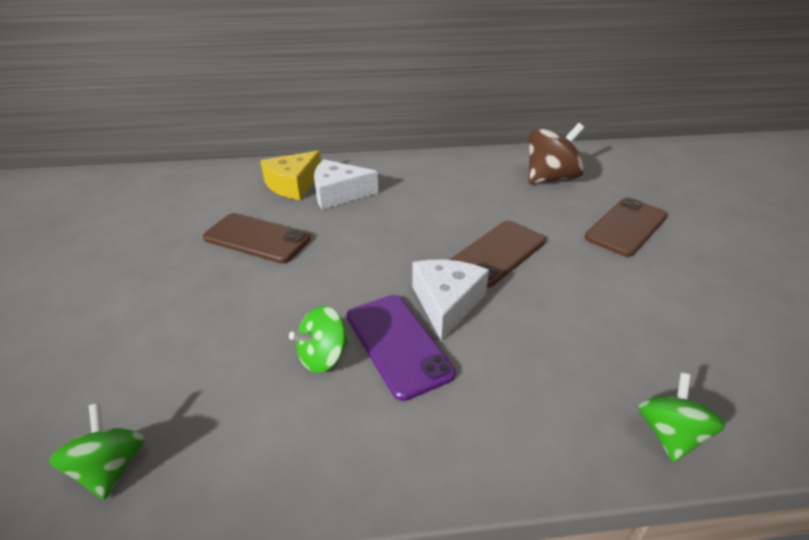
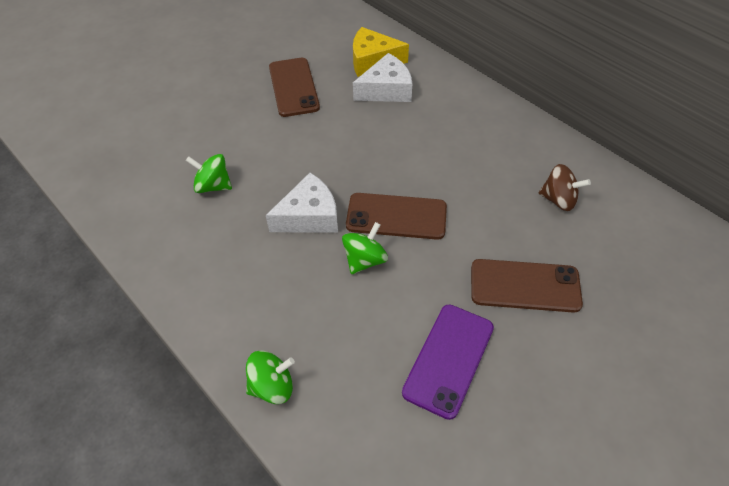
camera: 55 degrees right, 15 degrees up
green spinning top [49,403,145,500] -> green spinning top moved to [342,222,388,274]
white cheese [314,159,378,210] -> white cheese turned 105 degrees clockwise [353,53,412,102]
purple phone [347,295,456,401] -> purple phone moved to [402,304,494,420]
brown spinning top [528,123,584,184] -> brown spinning top [539,164,591,211], size x0.63

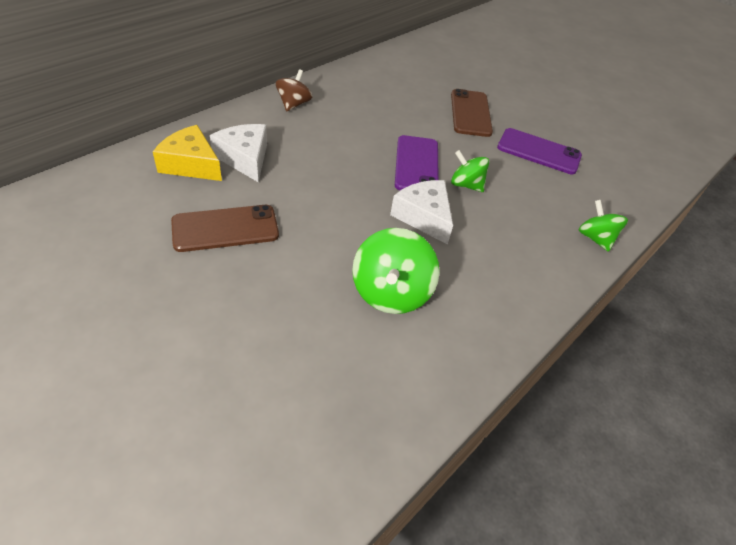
camera: 100 degrees left, 5 degrees down
green spinning top [186,154,232,193] -> green spinning top [352,228,440,314], size x1.59
brown phone [346,193,447,240] -> purple phone [395,135,439,190]
yellow cheese [353,27,409,77] -> yellow cheese turned 120 degrees clockwise [153,125,222,181]
brown spinning top [539,164,591,211] -> brown spinning top moved to [276,69,312,111]

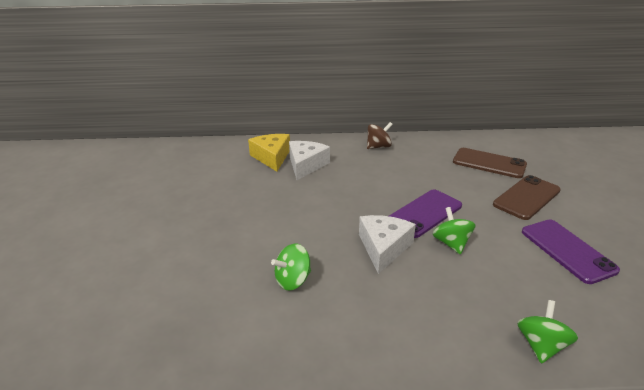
camera: 50 degrees right, 15 degrees down
brown phone [171,205,279,252] -> brown phone moved to [453,148,527,178]
green spinning top [352,228,440,314] -> green spinning top [271,244,311,290], size x0.63

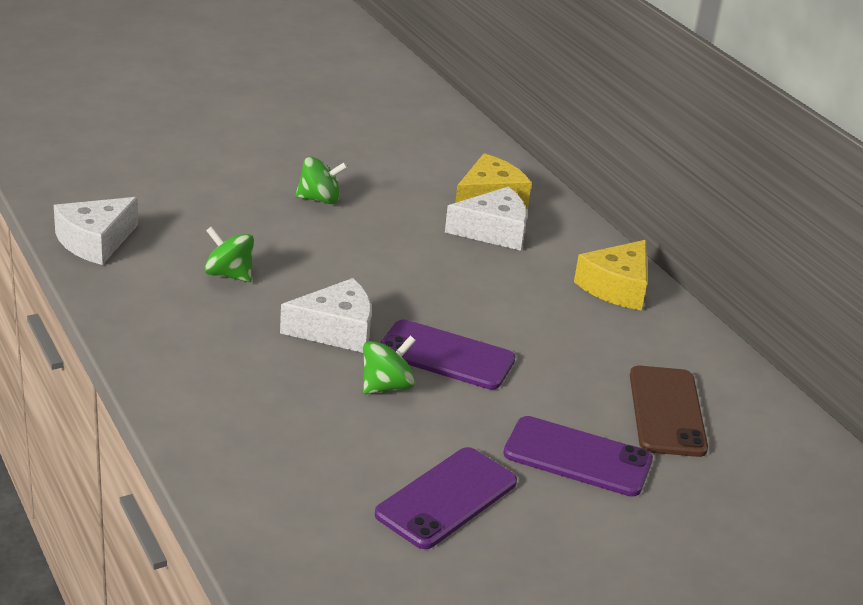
camera: 60 degrees right, 0 degrees up
brown spinning top [367,122,393,149] -> yellow cheese [574,240,647,310]
brown phone [493,175,561,220] -> purple phone [503,416,653,497]
green spinning top [517,300,578,364] -> green spinning top moved to [295,157,348,204]
none -> white cheese [54,197,138,265]

